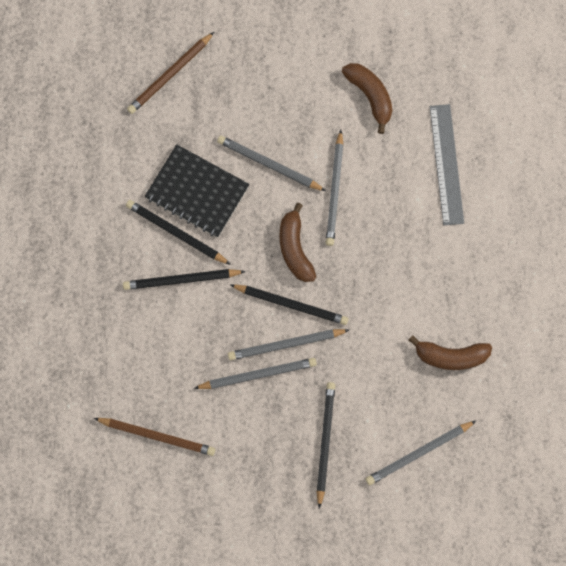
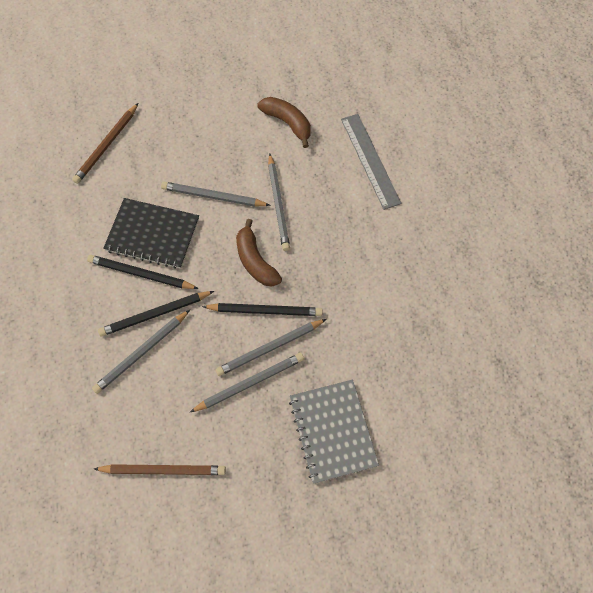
camera: 15 degrees left, 10 degrees down
black pencil [316,382,335,509] -> grey notebook [289,380,379,484]
grey pencil [366,421,476,485] -> grey pencil moved to [92,310,190,394]
brown banana [409,336,492,370] -> none

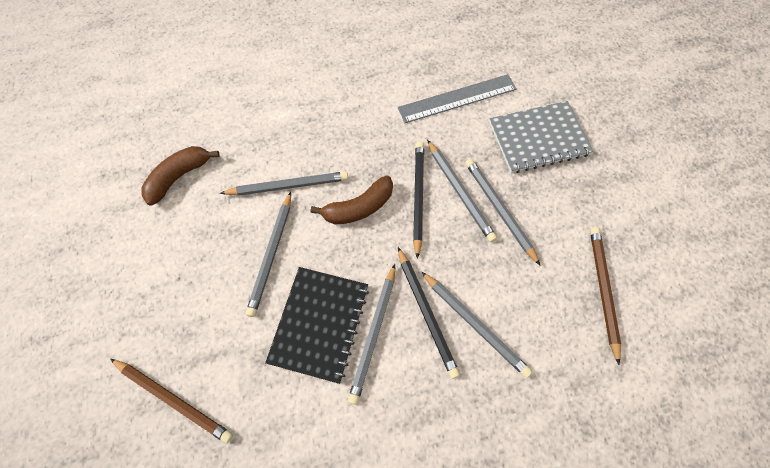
camera: 90 degrees left, 0 degrees up
black pencil [87,255,199,289] -> grey pencil [348,264,395,405]
grey ruler [341,114,401,210] -> grey ruler moved to [398,74,517,123]

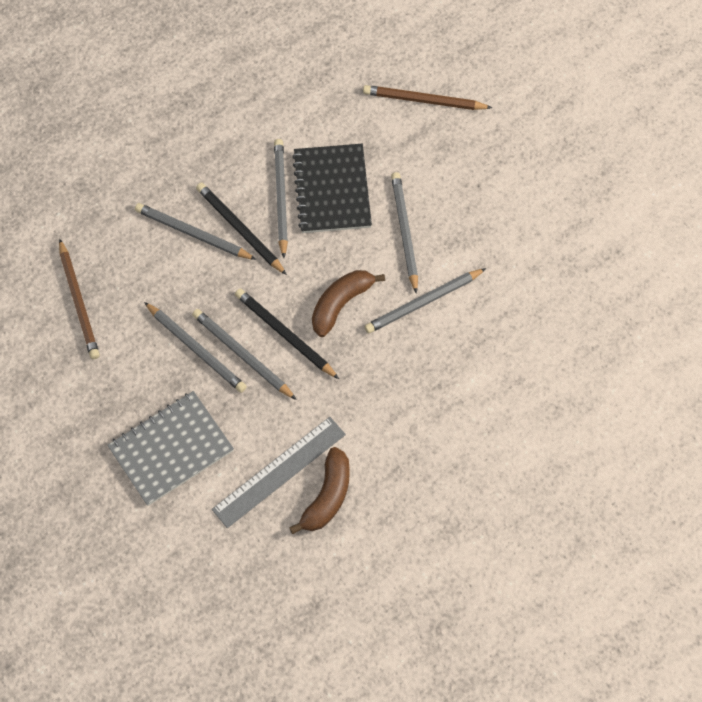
camera: 160 degrees right, 0 degrees up
brown banana [141,146,220,206] -> brown banana moved to [289,447,350,534]
black pencil [413,142,424,259] -> black pencil turned 150 degrees clockwise [235,288,339,379]

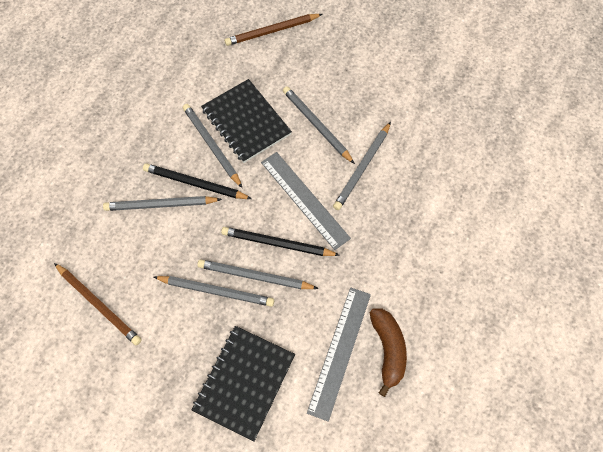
camera: 30 degrees left, 0 degrees up
grey notebook [107,391,234,506] -> black notebook [192,326,295,442]
brown banana [312,270,385,337] -> grey ruler [261,152,351,250]

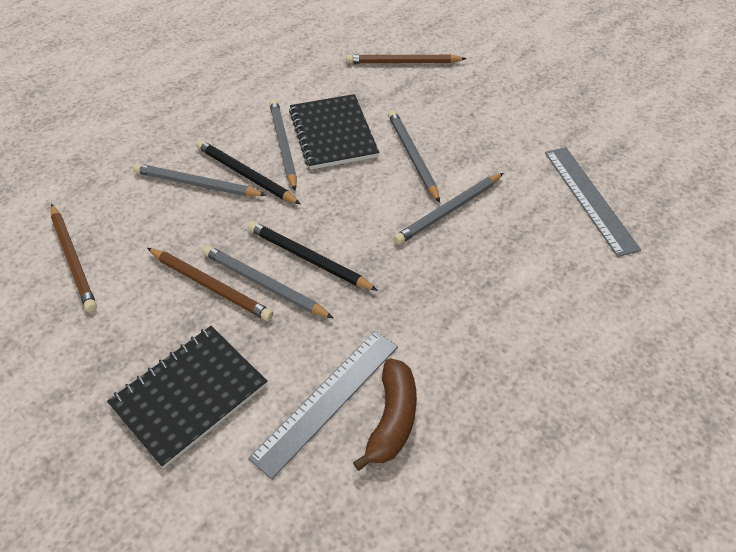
camera: 20 degrees right, 15 degrees down
grey pencil [154,276,274,307] -> brown pencil [147,248,273,321]
grey ruler [261,152,351,250] -> grey ruler moved to [545,147,641,257]

